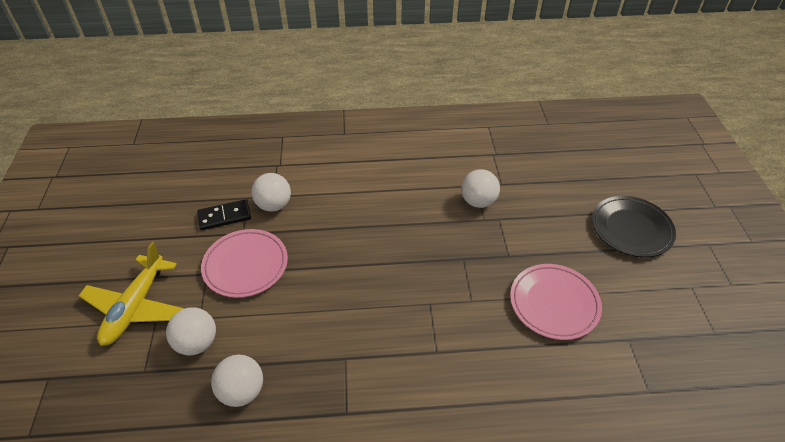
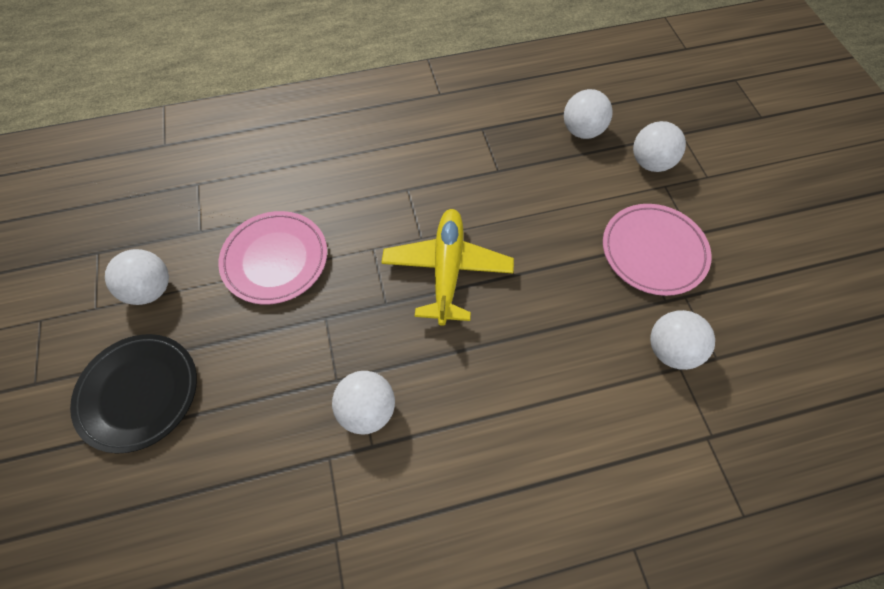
camera: 170 degrees right, 15 degrees up
yellow plane [79,242,184,346] -> yellow plane moved to [381,209,514,326]
black domino [197,199,251,230] -> none
none -> white ball [105,249,169,305]

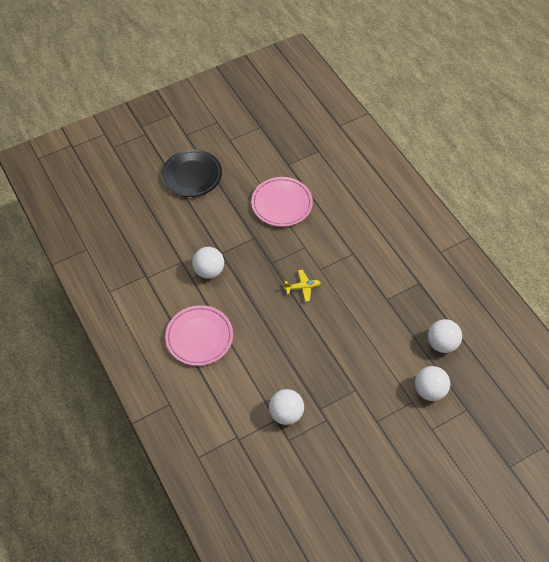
camera: 75 degrees right, 5 degrees down
white ball [105,249,169,305] -> none
yellow plane [381,209,514,326] -> yellow plane [284,270,321,302], size x0.47
pink plate [603,204,712,296] -> pink plate moved to [165,305,233,366]

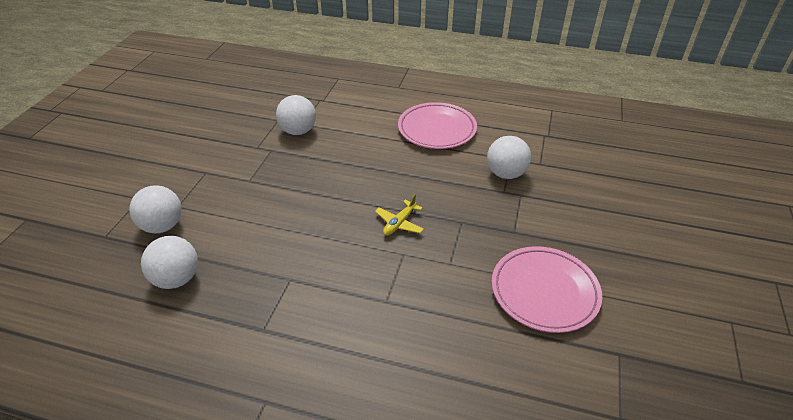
camera: 135 degrees right, 15 degrees down
black plate [162,149,222,197] -> none

